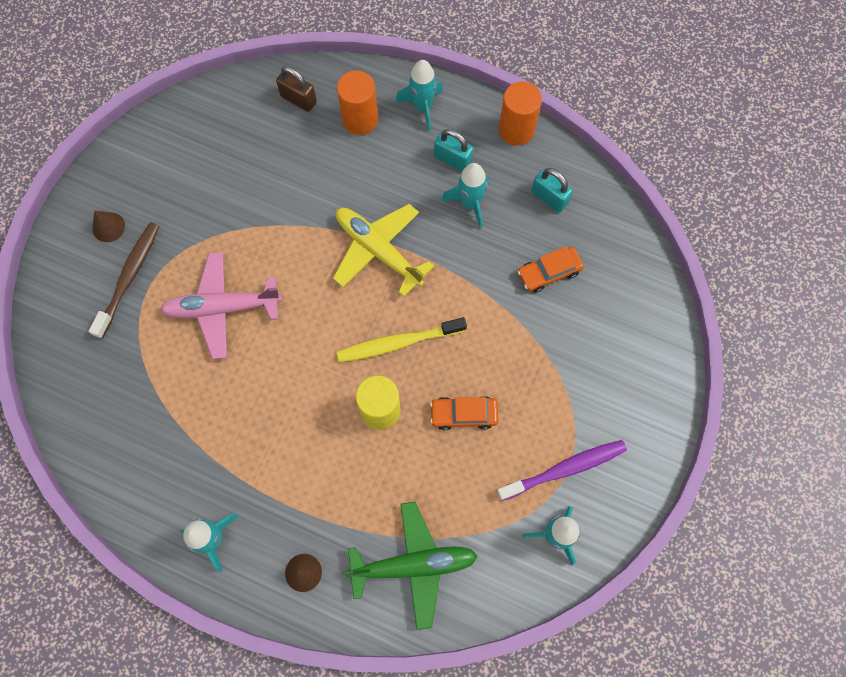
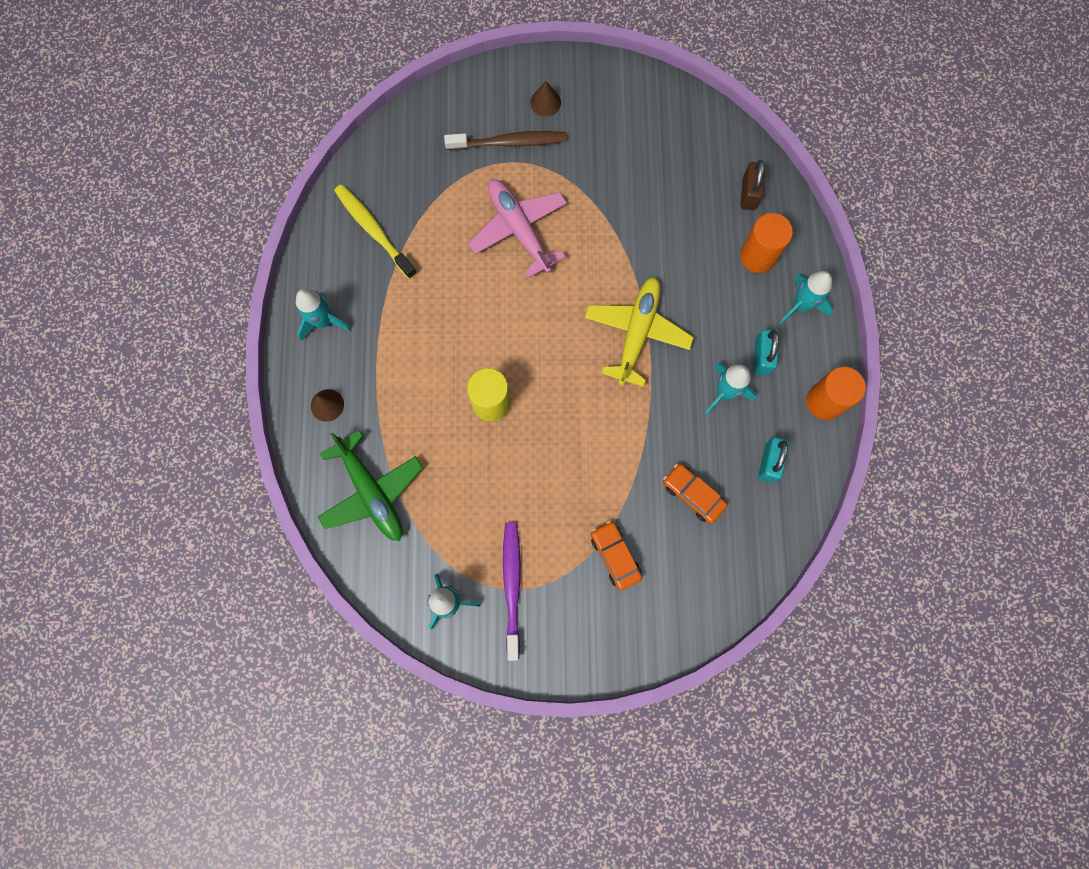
camera: 65 degrees right, 5 degrees up
yellow toothbrush [336,317,467,362] -> yellow toothbrush moved to [334,184,417,279]
orange car [430,396,498,430] -> orange car moved to [591,521,642,591]
purple toothbrush [497,440,627,501] -> purple toothbrush turned 135 degrees counterclockwise [503,522,521,661]

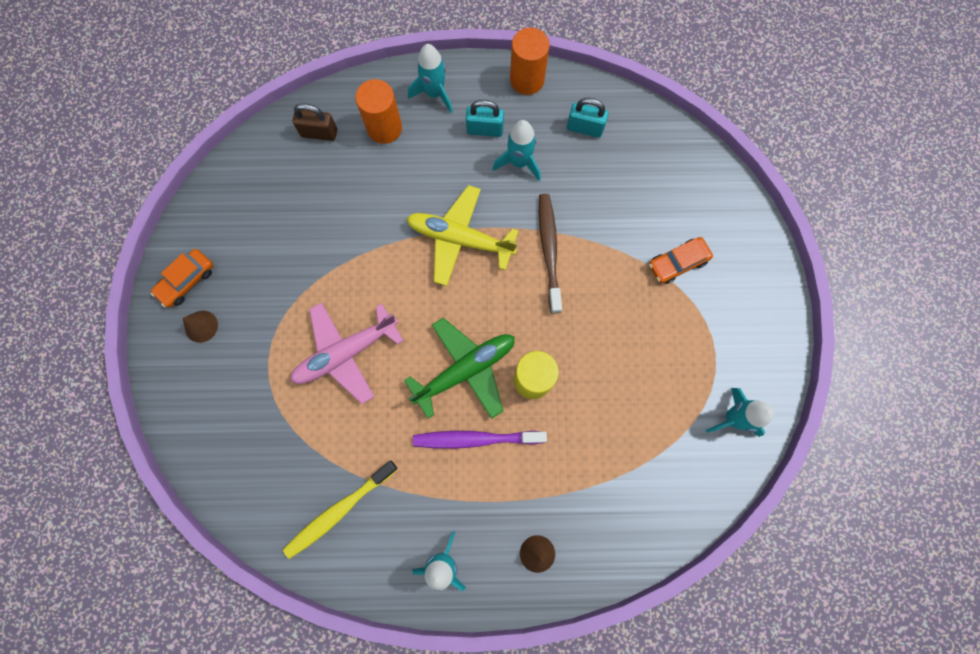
camera: 90 degrees left, 0 degrees up
green plane [317,430,423,541] -> green plane moved to [404,318,515,419]
brown toothbrush [444,131,566,150] -> brown toothbrush moved to [539,194,562,313]
purple toothbrush [503,522,521,661] -> purple toothbrush moved to [413,431,547,449]
orange car [663,464,727,524] -> orange car moved to [151,249,213,308]

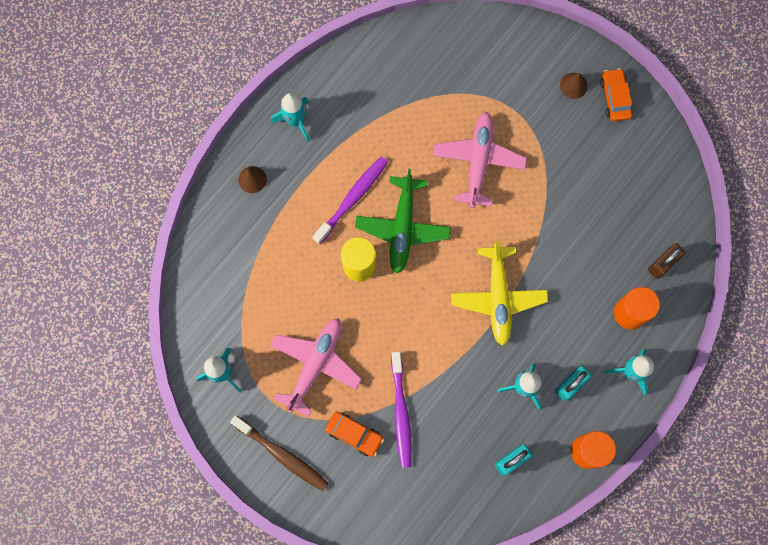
camera: 130 degrees right, 0 degrees up
yellow toothbrush [283,461,398,559] -> none
yellow plane [406,185,518,286] -> yellow plane turned 120 degrees clockwise [451,239,548,346]
brown toothbrush [539,194,562,313] -> brown toothbrush moved to [230,416,329,491]
orange car [649,237,713,284] -> orange car turned 105 degrees clockwise [325,411,384,457]
none -> pink plane [270,318,362,417]
none -> purple toothbrush [391,352,412,468]

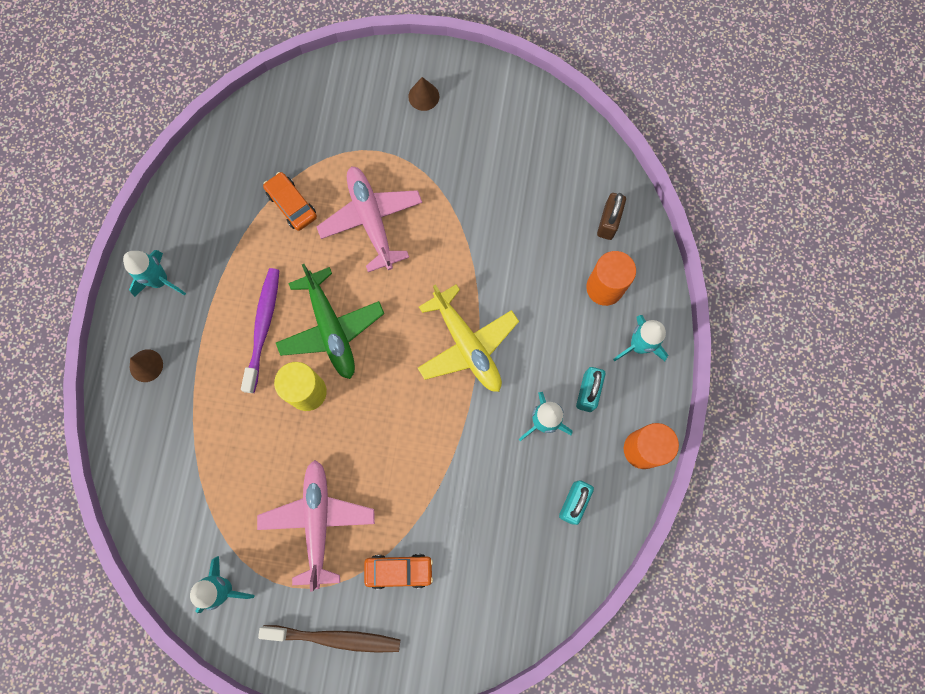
camera: 30 degrees left, 0 degrees up
purple toothbrush [391,352,412,468] -> none
orange car [600,68,633,122] -> orange car moved to [263,172,317,231]

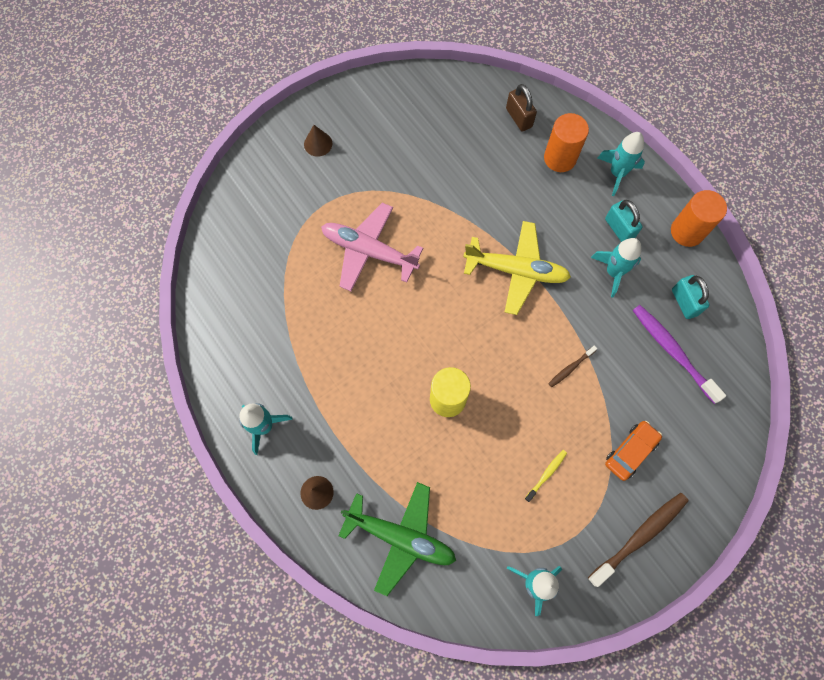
camera: 45 degrees left, 5 degrees down
purple toothbrush [241,268,279,393] -> purple toothbrush moved to [632,305,726,404]
pink plane [257,460,375,592] -> yellow toothbrush [525,450,567,502]
orange car [263,172,317,231] -> none
green plane [276,264,384,379] -> green plane moved to [339,482,456,596]
none -> brown toothbrush [548,345,597,387]

